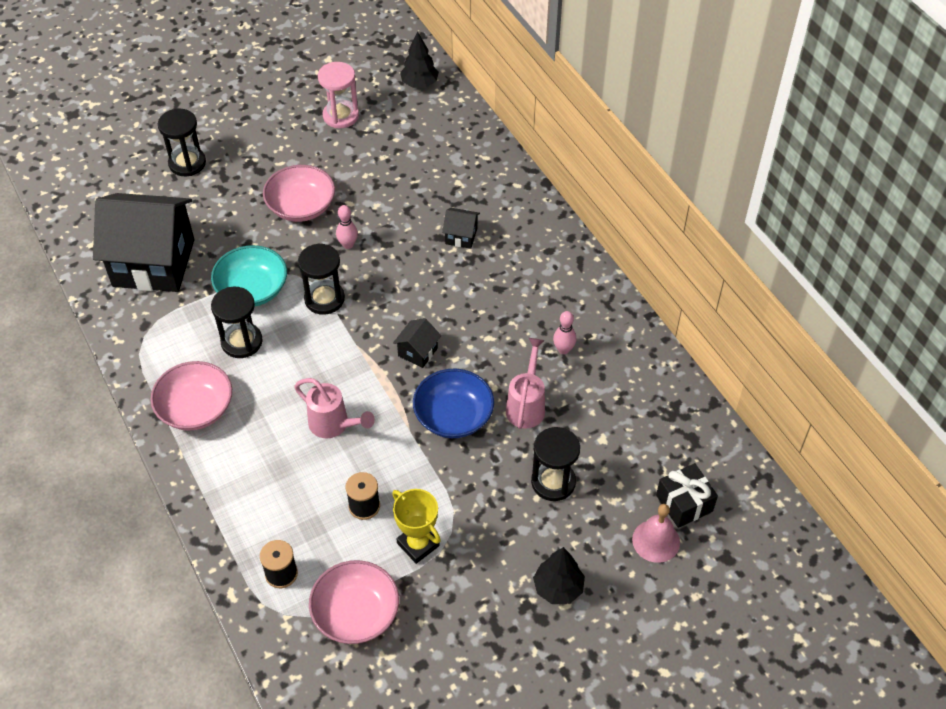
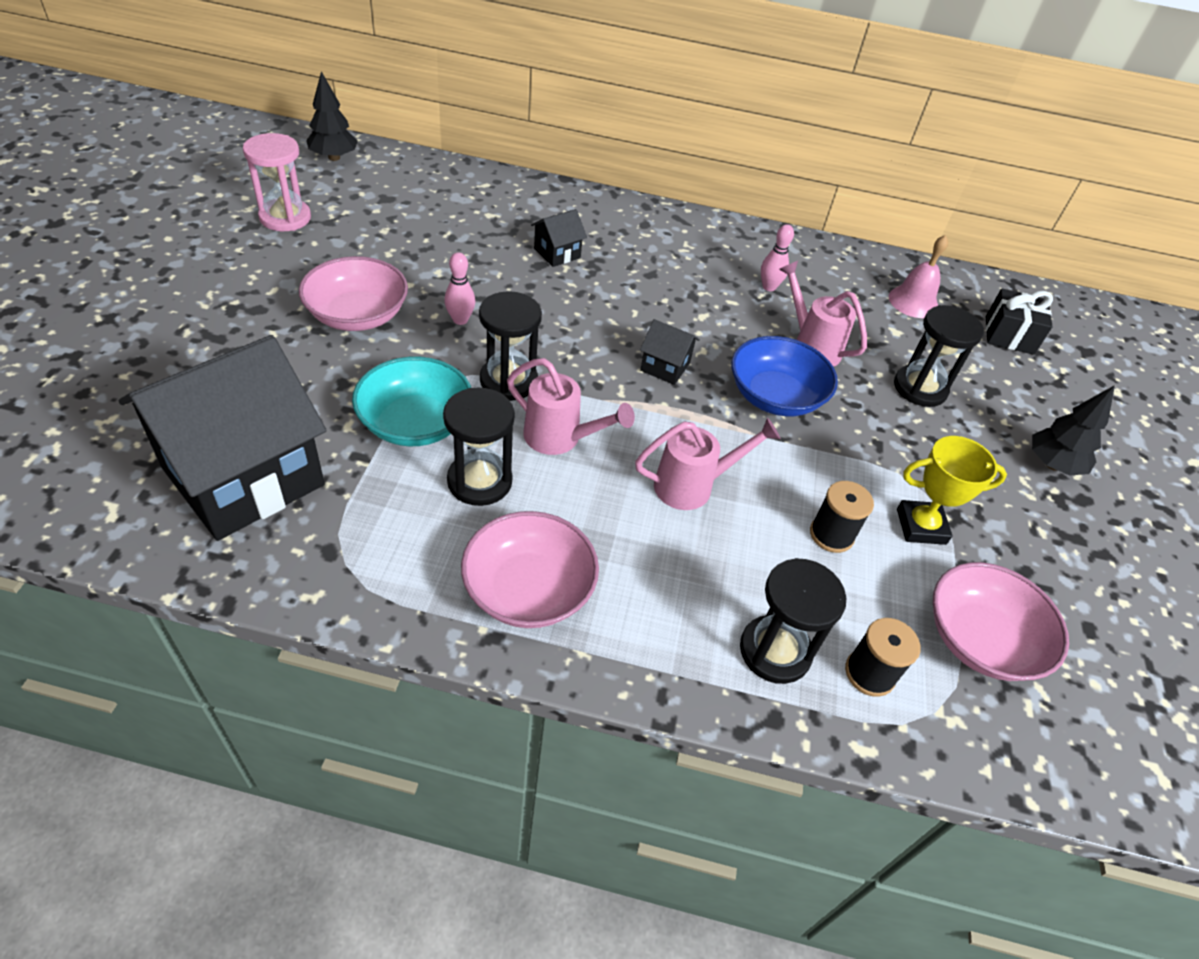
camera: 55 degrees left, 5 degrees down
black hourglass [158,109,206,176] -> black hourglass moved to [740,558,846,684]
black house [393,318,441,368] -> black house turned 45 degrees counterclockwise [640,319,700,385]
pink bell [632,504,680,563] -> pink bell moved to [889,235,948,318]
none -> pink watering can [507,358,635,455]

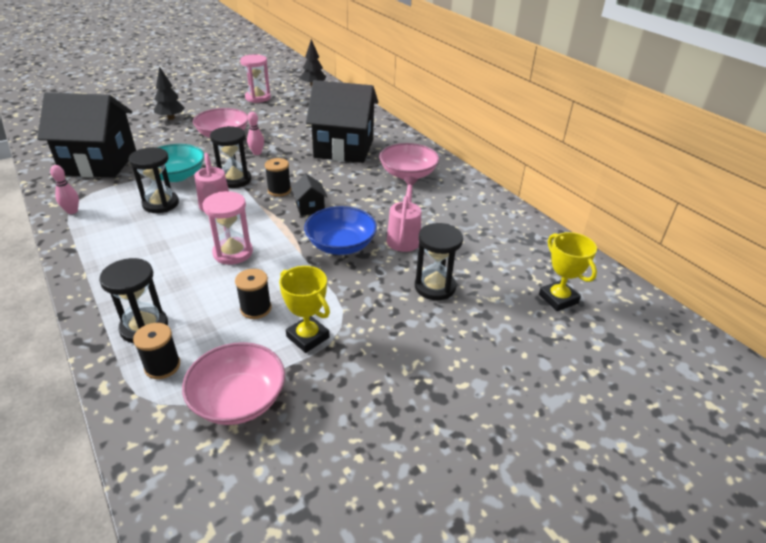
camera: 50 degrees right, 10 degrees down
pink bowl [461,511,599,628] -> pink bowl moved to [379,143,439,180]
black house [531,209,587,267] -> black house [306,80,378,163], size x2.48
pink watering can [635,418,781,510] -> pink hourglass [202,191,253,265]
pink bowling pin [761,224,794,291] -> pink bowling pin moved to [50,165,79,214]
pink bell [889,235,948,318] -> none
black gift [986,289,1053,355] -> yellow trophy [539,232,597,311]
black tree [1032,385,1115,476] -> black tree moved to [154,66,185,120]
none -> black spool [265,158,291,197]

